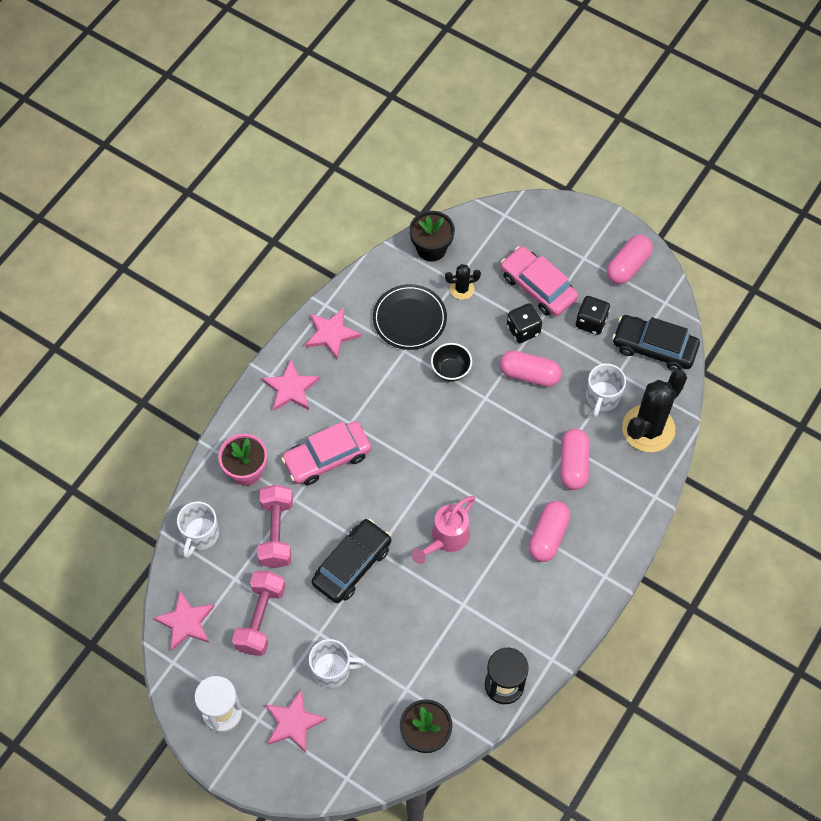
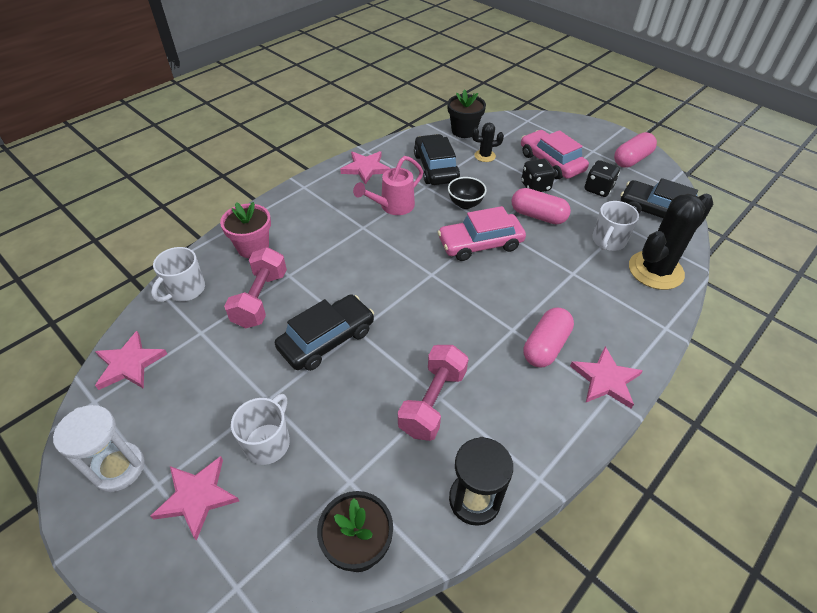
camera: 10 degrees right, 15 degrees down
pink dumbbell [232,571,286,656] -> pink dumbbell moved to [398,345,469,441]
pink star [262,359,320,411] -> pink star moved to [570,346,643,409]
pink car [281,421,371,485] -> pink car moved to [438,206,526,261]
white mug [309,639,366,688] -> white mug turned 75 degrees counterclockwise [231,394,290,465]
black plate [373,284,447,350] -> black car [414,134,460,185]
pink watering can [411,496,475,564] -> pink watering can moved to [353,156,423,215]
pink capsule [560,429,590,490] -> none

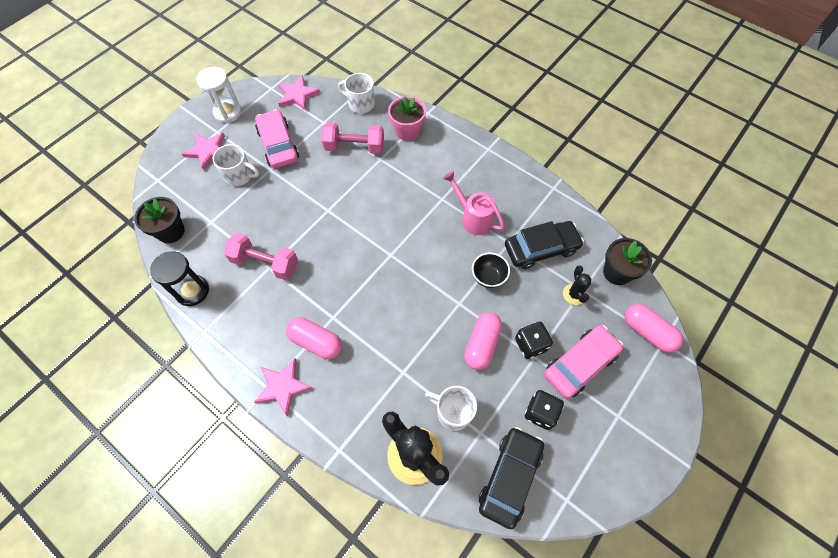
camera: 85 degrees right, 15 degrees up
black car [275,294,374,371] -> none
pink star [340,151,391,185] -> none
pink car [438,206,526,261] -> pink car moved to [255,109,299,168]
pink capsule [614,132,657,168] -> pink capsule moved to [625,304,683,353]

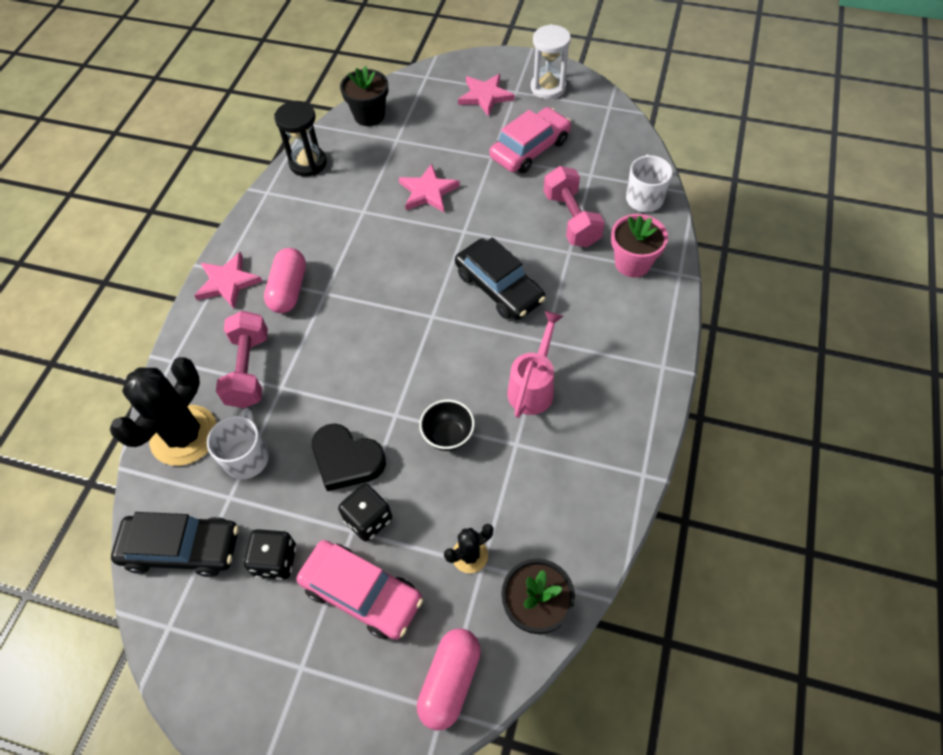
camera: 70 degrees right, 5 degrees down
white mug [213,144,259,186] -> none
pink dumbbell [224,232,298,280] -> pink dumbbell moved to [216,311,268,408]
pink star [278,75,320,111] -> pink star moved to [399,164,460,212]
pink capsule [464,312,502,370] -> black heart [312,423,386,491]
black car [505,221,584,269] -> black car moved to [455,237,545,320]

